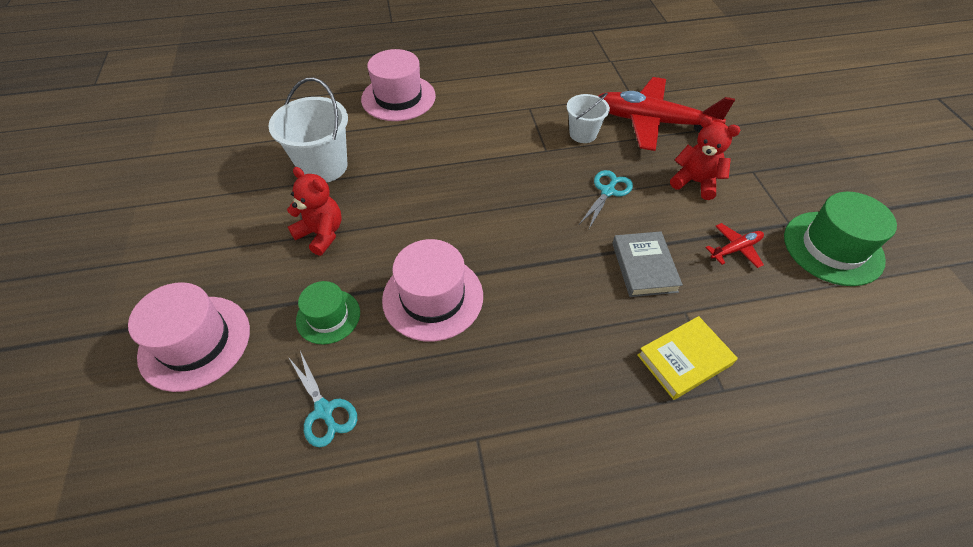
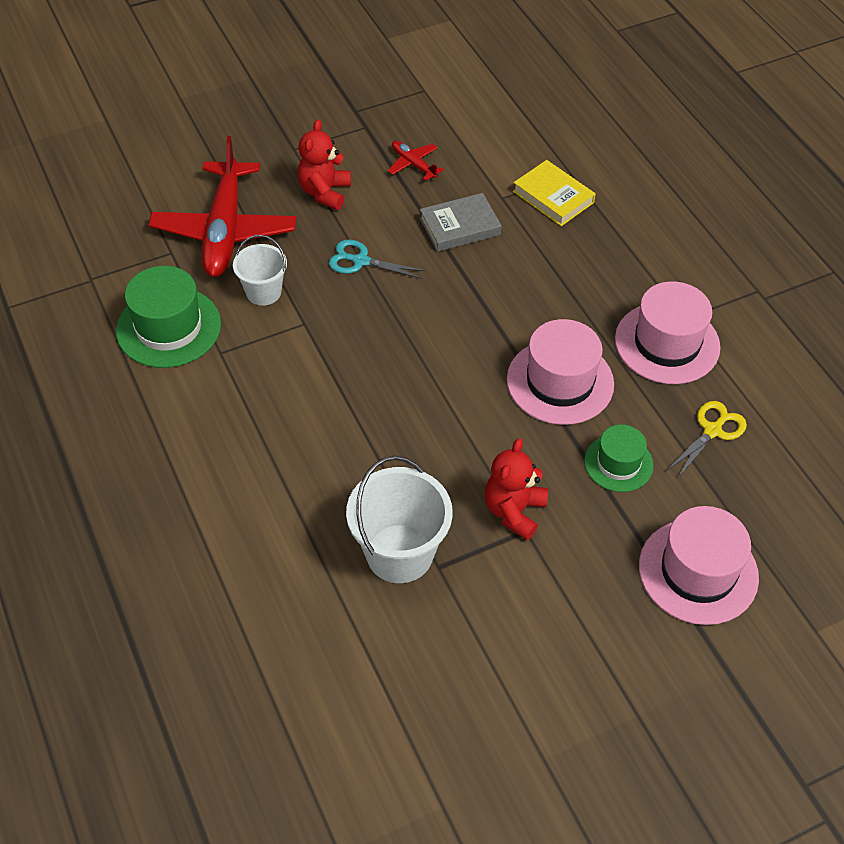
camera: 105 degrees left, 0 degrees up
turquoise scissors [288,351,357,447] -> yellow scissors [666,401,747,479]
pink hat [361,49,436,121] -> pink hat moved to [615,281,720,384]
green hat [784,192,897,286] -> green hat moved to [116,266,221,368]

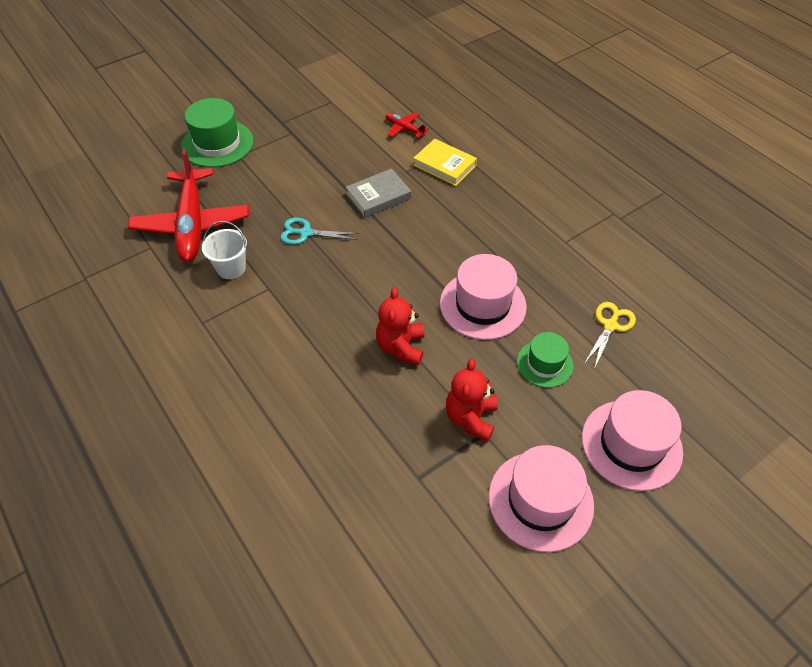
camera: 10 degrees left, 0 degrees up
green hat [116,266,221,368] -> green hat moved to [181,98,254,167]
red teddy bear [297,120,351,210] -> red teddy bear moved to [376,287,425,365]
white bucket [346,456,453,583] -> none
red plane [388,141,444,181] -> red plane moved to [386,112,429,138]
pink hat [615,281,720,384] -> pink hat moved to [489,445,594,552]

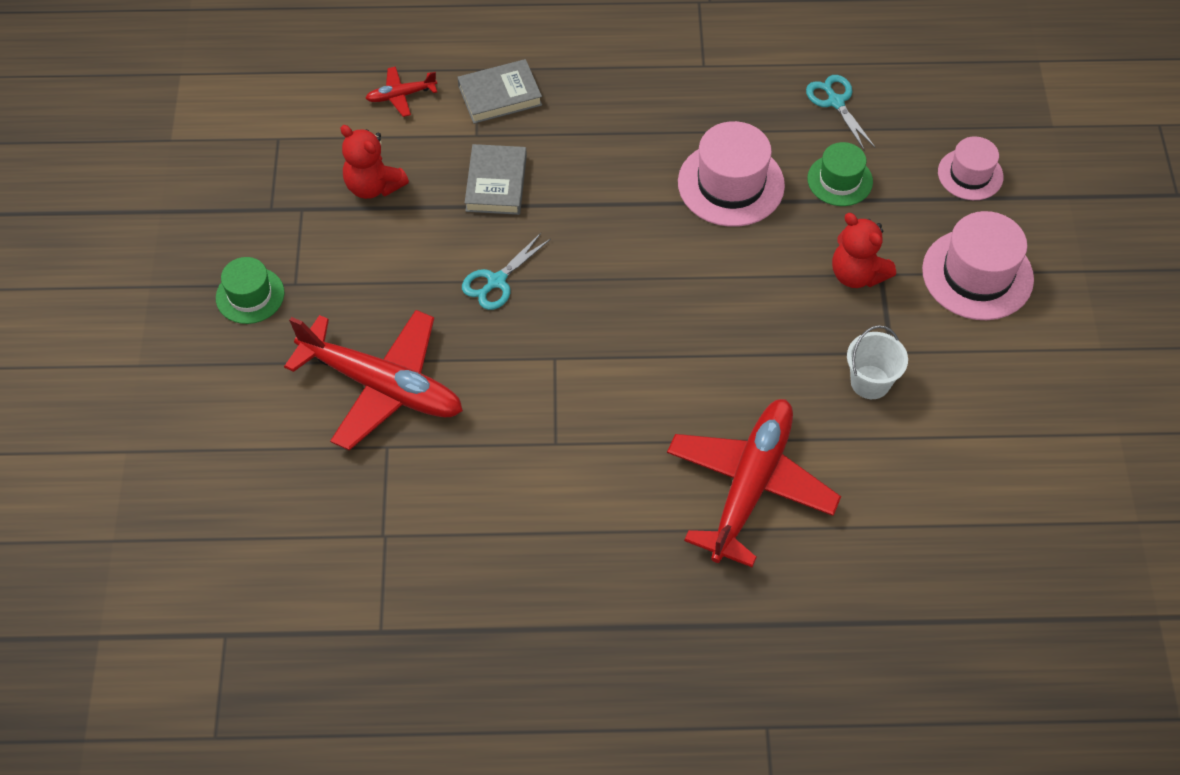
camera: 55 degrees left, 5 degrees up
green hat [181,98,254,167] -> green hat [216,257,284,324], size x0.61
white bucket [202,221,247,279] -> white bucket moved to [847,325,908,399]
red teddy bear [376,287,425,365] -> red teddy bear moved to [340,125,409,199]
yellow book [413,139,477,186] -> grey book [457,59,542,124]
pink hat [582,390,683,491] -> pink hat [938,136,1003,200], size x0.61
yellow scissors [584,302,636,369] -> turquoise scissors [806,75,875,151]
none -> red plane [667,399,841,567]

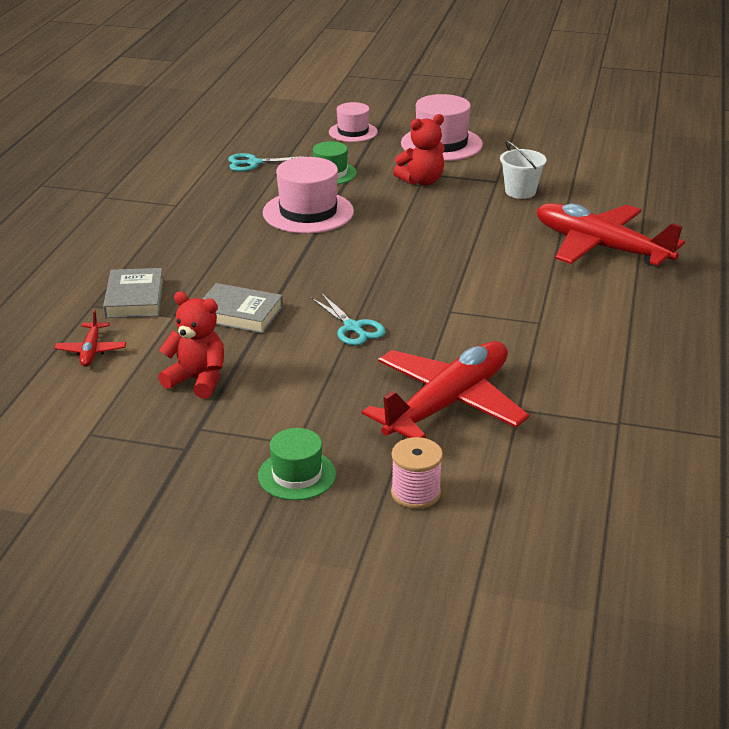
camera: 75 degrees left, 25 degrees down
red teddy bear [340,125,409,199] -> red teddy bear turned 120 degrees counterclockwise [158,291,224,399]
none -> pink spool [391,437,443,509]

